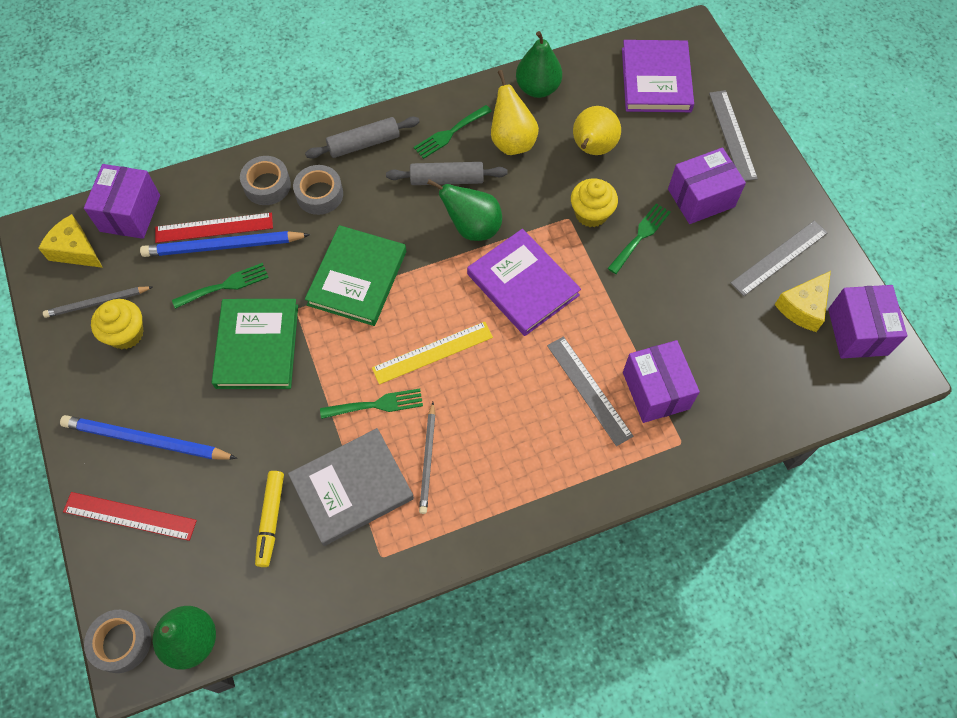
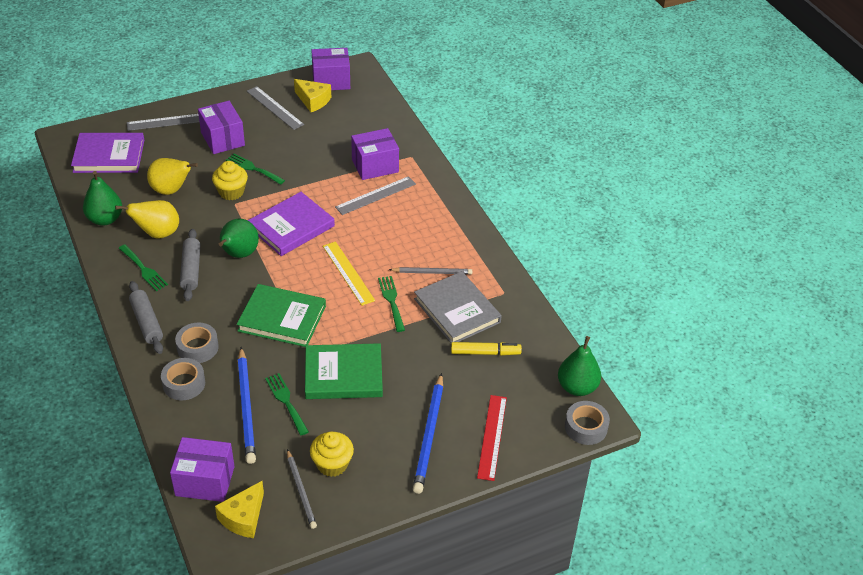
camera: 95 degrees left, 20 degrees down
red ruler [155,213,273,243] -> none

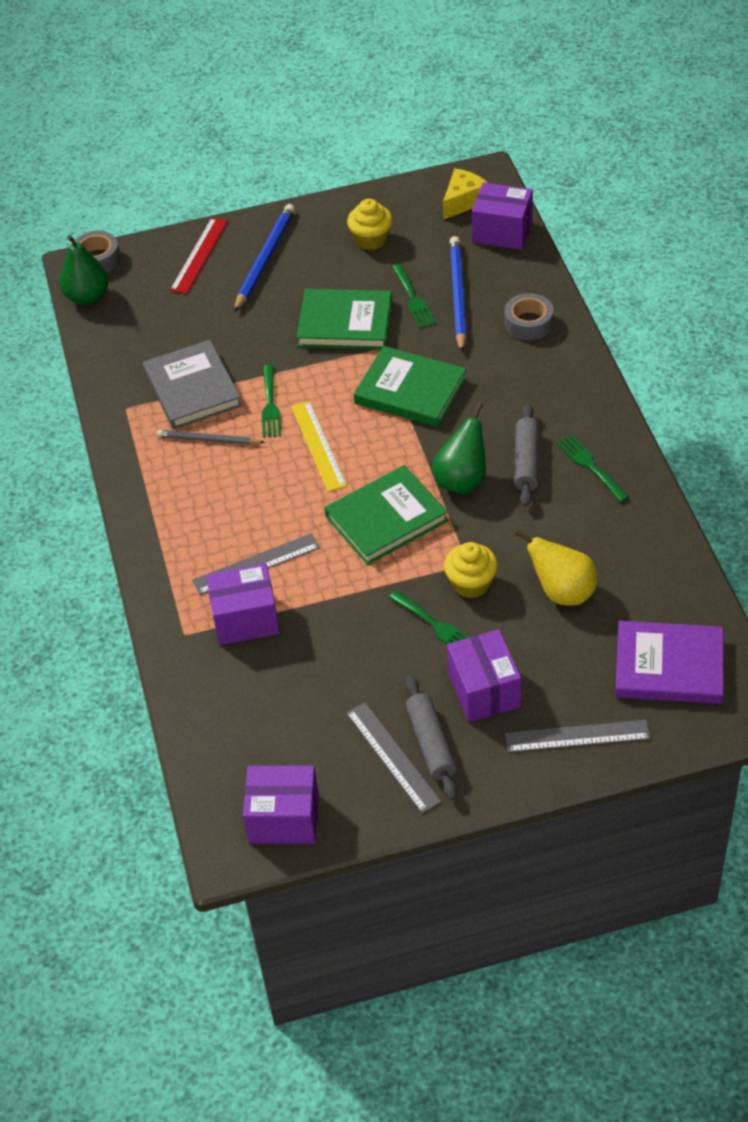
camera: 165 degrees left, 5 degrees up
green pear [83,171,122,226] -> none
yellow pear [115,200,179,239] -> none
grey rolling pin [129,281,163,354] -> grey rolling pin moved to [406,675,457,800]
grey tape [175,323,219,363] -> none
purple book [248,192,335,256] -> green book [325,465,448,565]
grey pencil [287,449,317,529] -> none
yellow cheese [294,79,331,112] -> none
yellow marker [451,342,522,356] -> none

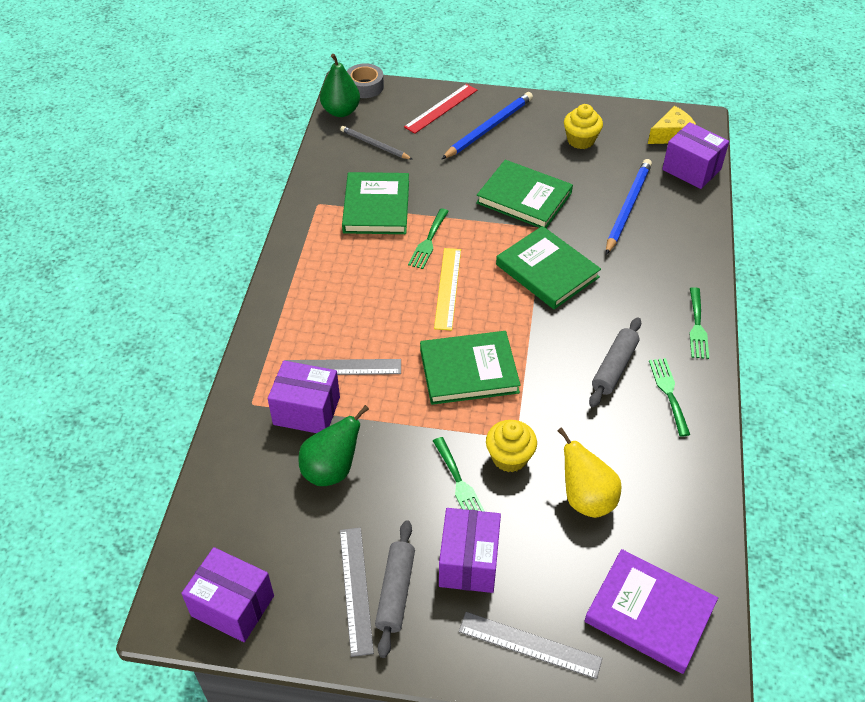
camera: 20 degrees right, 0 degrees up
grey book [143,340,242,429] -> green book [342,172,409,234]
grey pencil [156,430,265,445] -> grey pencil moved to [340,126,413,160]
green fork [392,264,436,328] -> green fork moved to [689,287,709,359]
green pear [433,402,486,494] -> green pear moved to [298,405,369,486]
grey tape [505,293,554,340] -> none

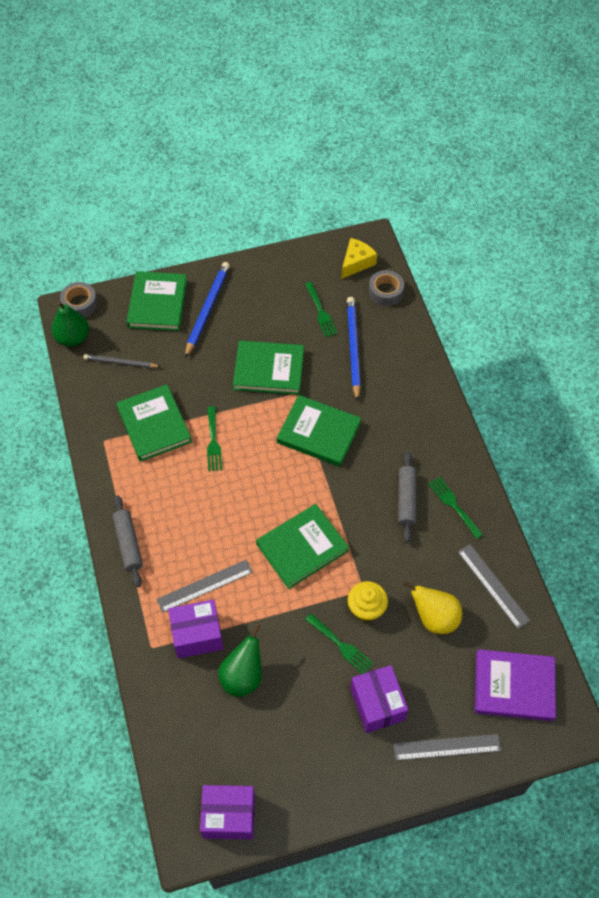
camera: 25 degrees left, 10 degrees up
grey ruler [340,528,374,657] -> grey ruler moved to [458,544,530,629]
grey rolling pin [375,520,415,658] -> grey rolling pin moved to [113,495,143,587]
red ruler [404,84,477,134] -> green book [127,271,187,331]
yellow ruler [434,248,461,331] -> none
yellow cupcake [564,104,603,149] -> none
purple box [662,122,729,189] -> grey tape [369,270,404,306]
green fork [689,287,709,359] -> green fork moved to [305,282,338,337]

